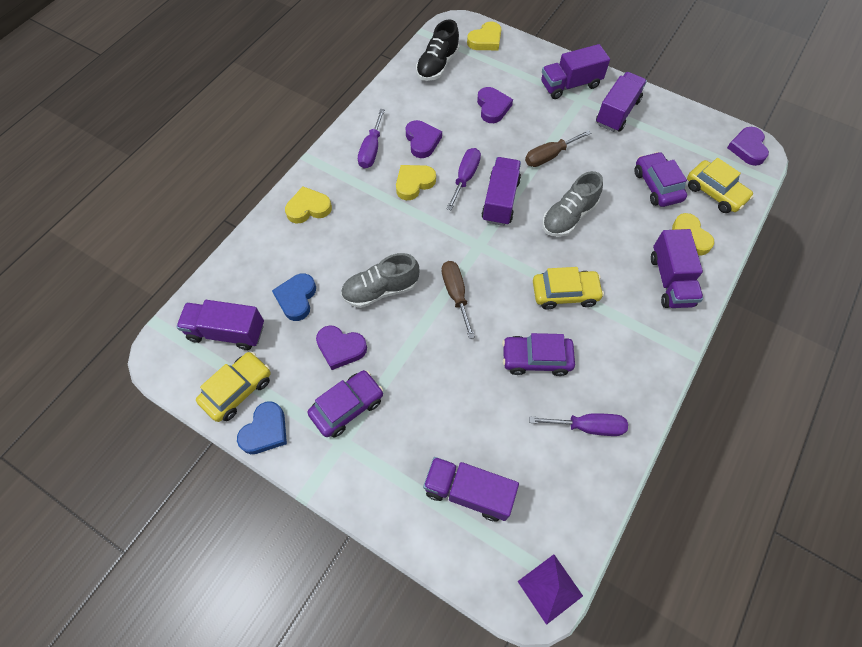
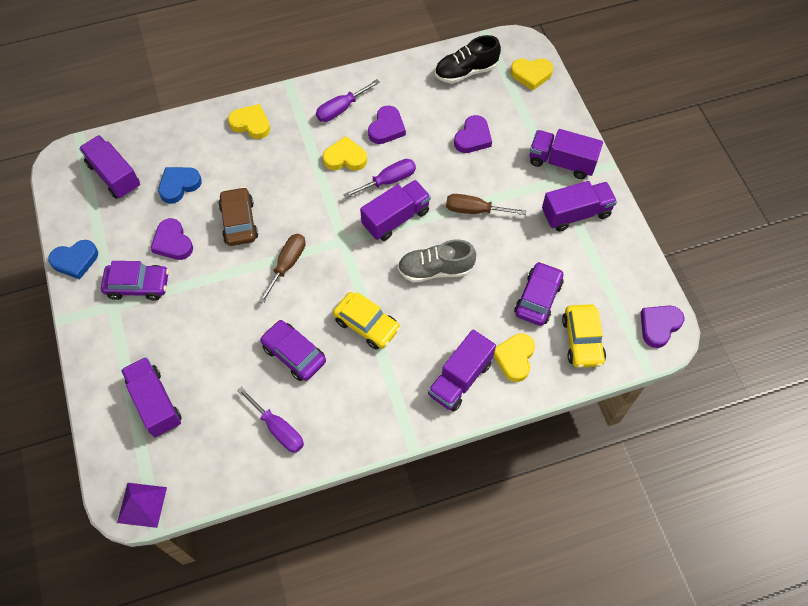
camera: 40 degrees right, 0 degrees up
yellow car [196,352,271,422] -> none
grey shoe [341,253,420,308] -> brown car [218,187,258,246]

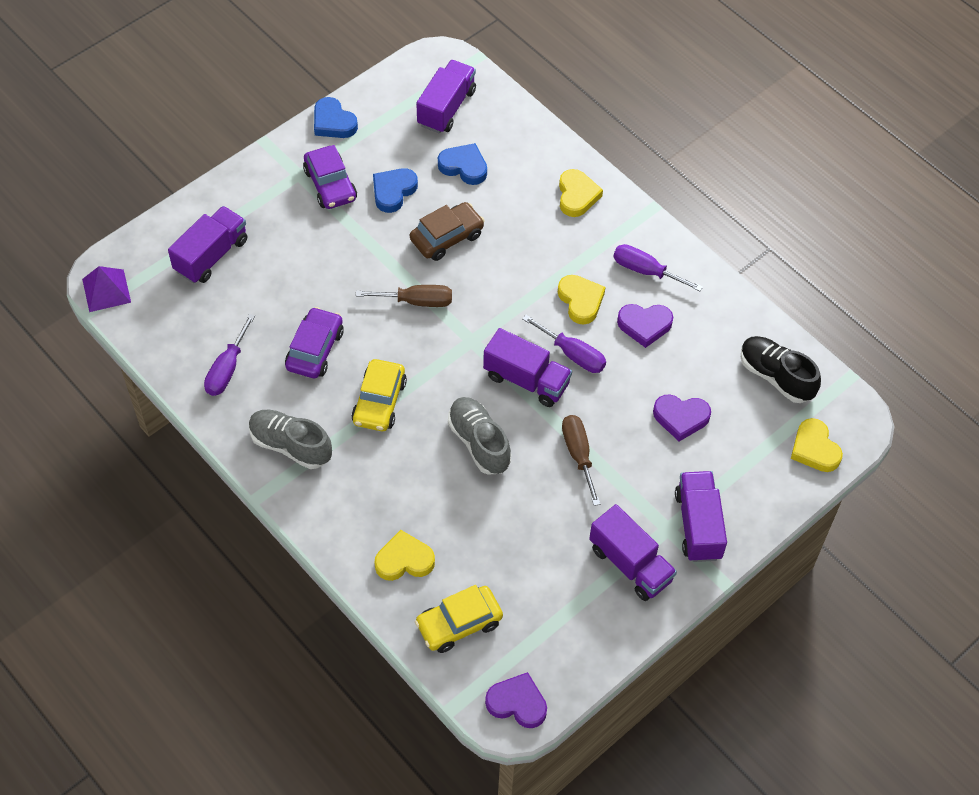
camera: 65 degrees right, 5 degrees down
purple heart [150,218,193,260] -> blue heart [373,168,418,213]
purple truck [428,329,496,412] -> none
purple car [514,262,564,326] -> none
none -> grey shoe [249,409,332,469]

